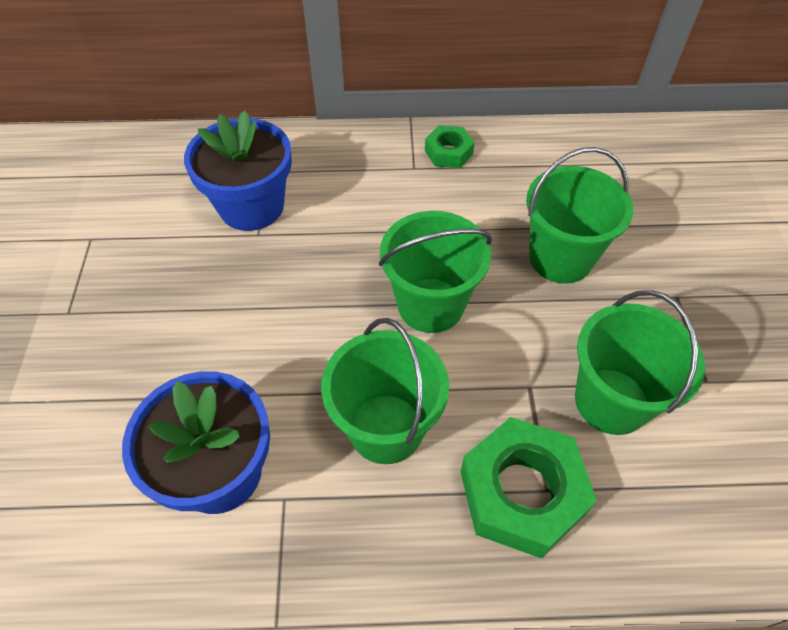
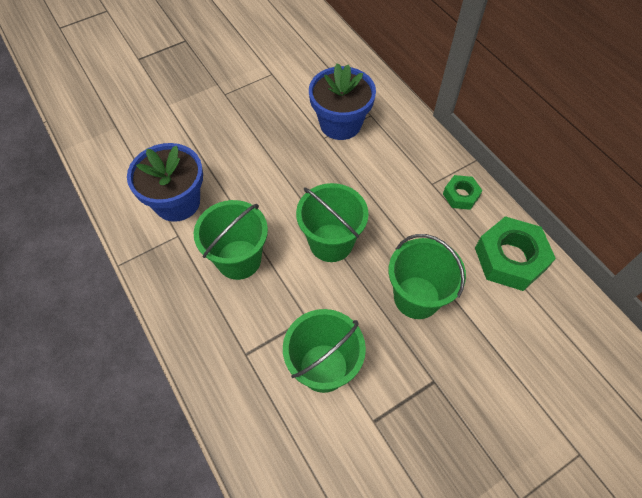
camera: 60 degrees right, 5 degrees up
green nut [460,417,597,558] -> green nut moved to [475,216,556,291]

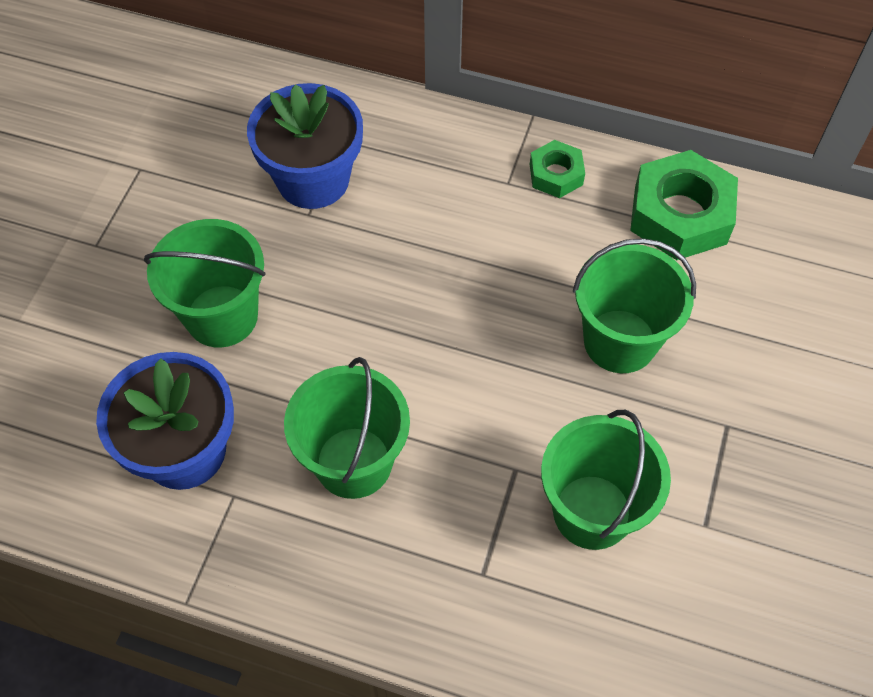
camera: 40 degrees left, 0 degrees up
green bucket [296,183,369,262] -> green bucket moved to [144,219,266,348]

